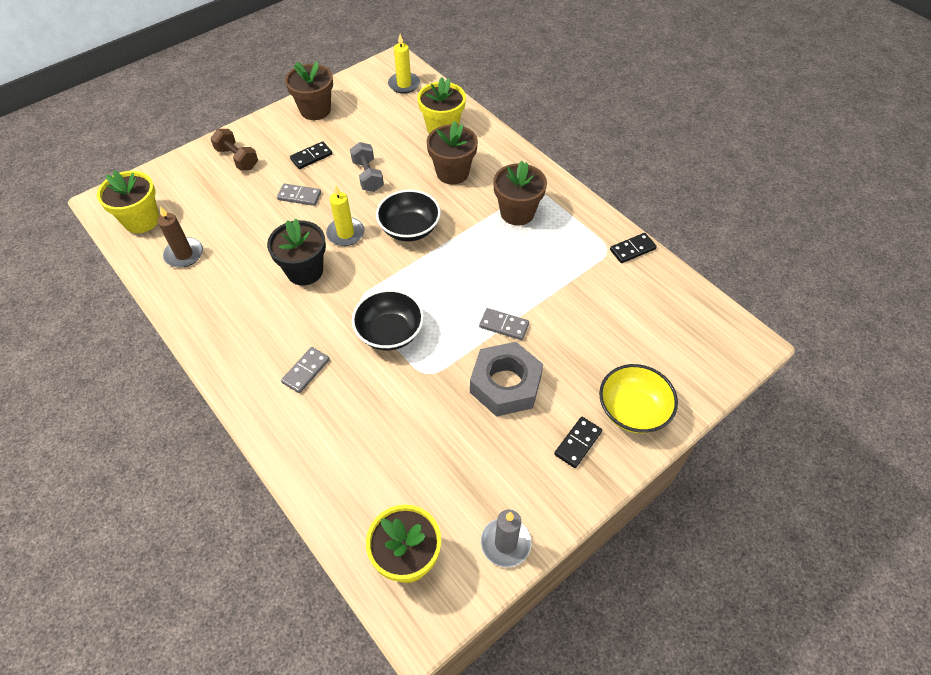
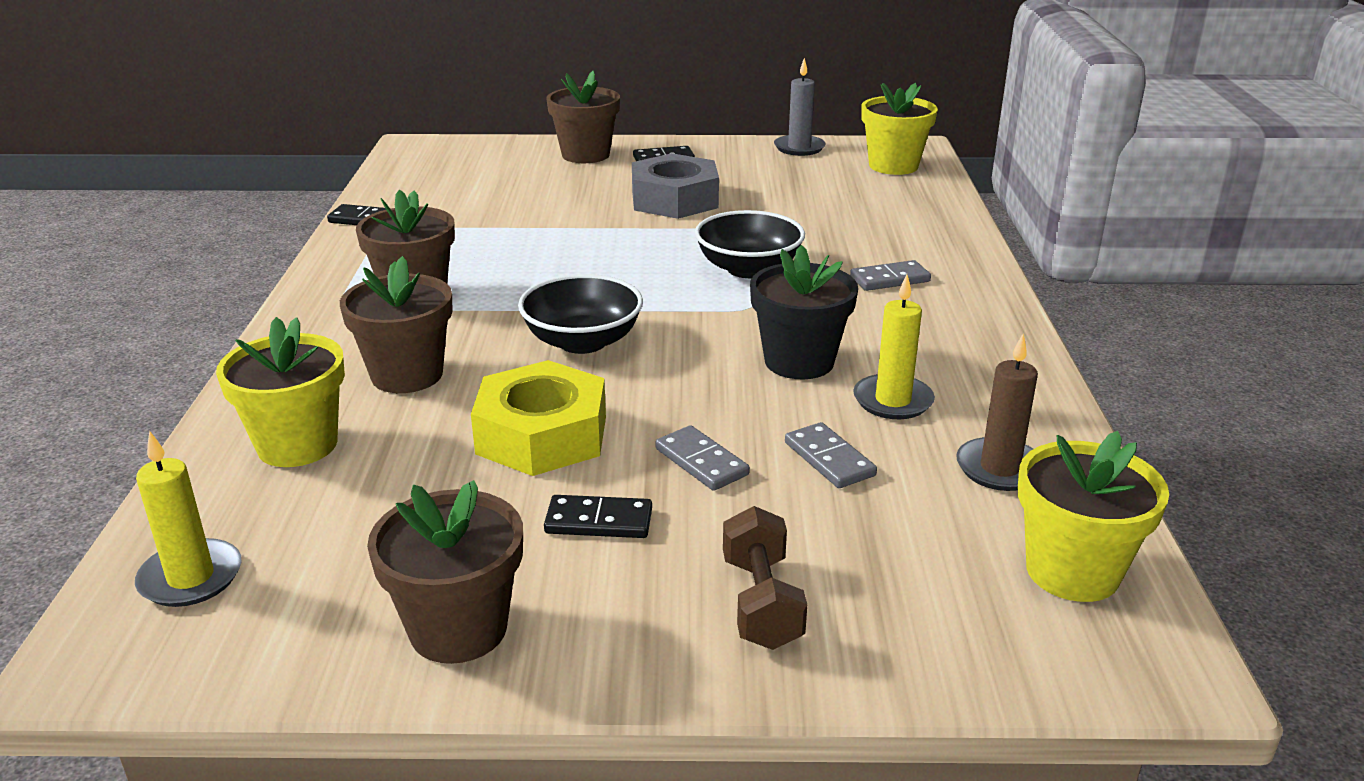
camera: 140 degrees left, 25 degrees down
yellow candle [326,185,364,246] -> yellow candle moved to [853,275,935,419]
grey dumbbell [350,142,384,192] -> yellow nut [471,360,606,476]
grey domino [479,308,529,340] -> grey domino moved to [785,422,877,488]
yellow bowl [599,364,678,433] -> brown flower pot [546,71,620,163]

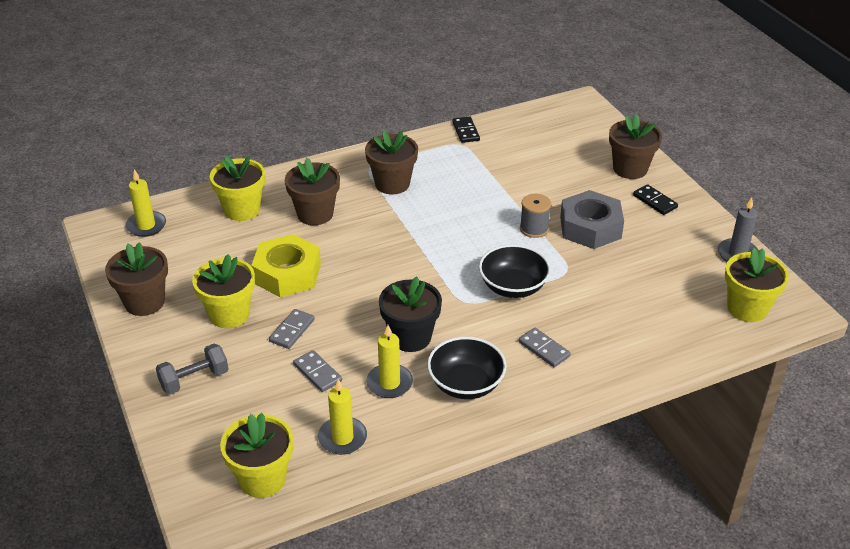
camera: 65 degrees right, 10 degrees up
black bowl [518,274,643,354] -> black bowl moved to [427,337,507,399]
black domino [544,495,652,538] -> yellow flower pot [192,254,255,328]
brown dumbbell [723,506,807,650] -> grey dumbbell [156,343,228,394]
grey domino [785,422,877,488] -> grey domino turned 75 degrees counterclockwise [293,350,342,392]
brown candle [956,334,1038,491] -> yellow candle [318,379,367,455]
none -> grey spool [520,194,551,238]

